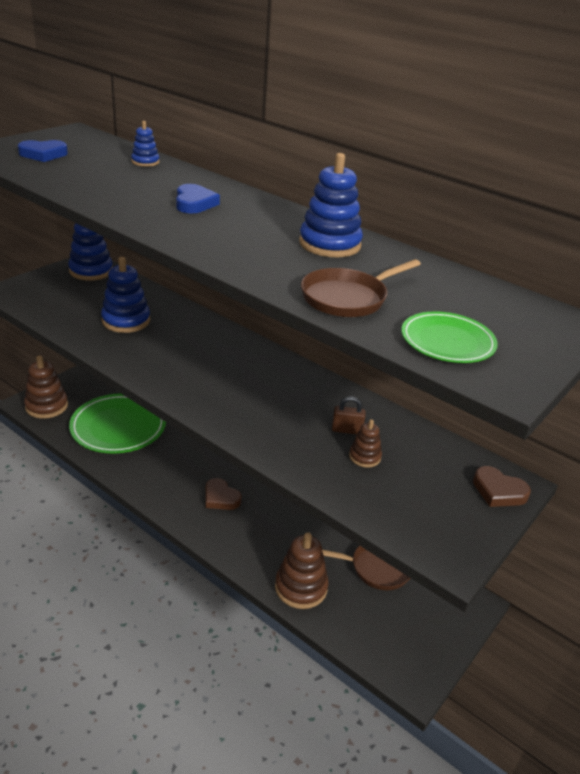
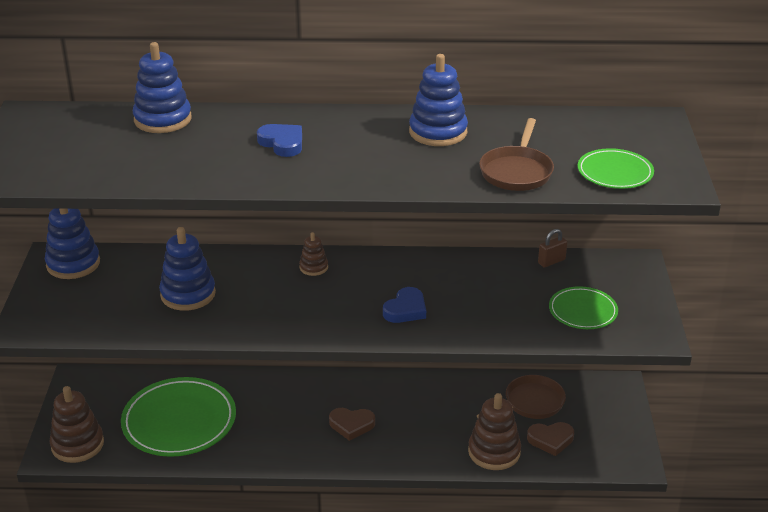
camera: 35 degrees left, 0 degrees up
blue heart [18,140,68,162] -> blue heart moved to [383,287,426,323]
blue stacking toy [131,121,160,167] -> blue stacking toy [133,42,192,133], size x1.85
brown padlock [332,396,366,435] -> brown padlock moved to [538,229,567,267]
brown stacking toy [349,419,382,468] -> brown stacking toy moved to [299,232,328,276]
brown heart [473,466,531,507] -> brown heart moved to [527,422,574,456]
none -> green plate [549,286,618,329]

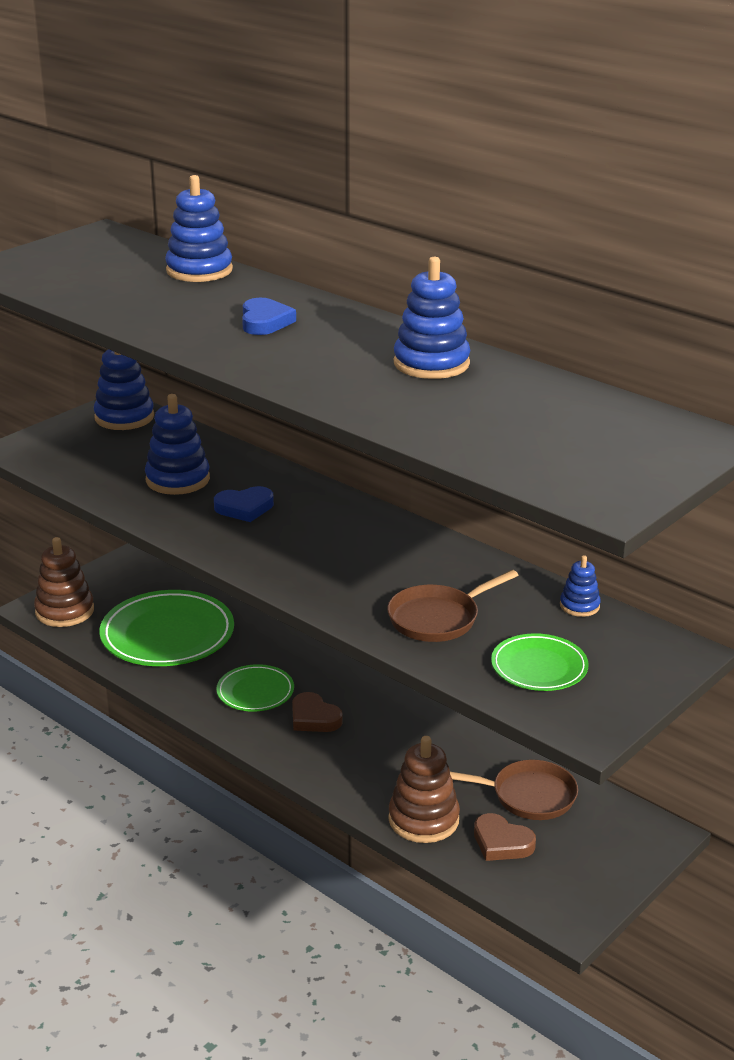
camera: 40 degrees right, 5 degrees down
brown stacking toy [299,232,328,276] -> none
blue heart [383,287,426,323] -> blue heart moved to [214,486,274,522]
brown pan [479,118,554,191] -> brown pan moved to [387,570,518,642]
brown padlock [538,229,567,267] -> blue stacking toy [560,555,601,617]
green plate [577,148,654,189] -> green plate moved to [216,664,294,712]

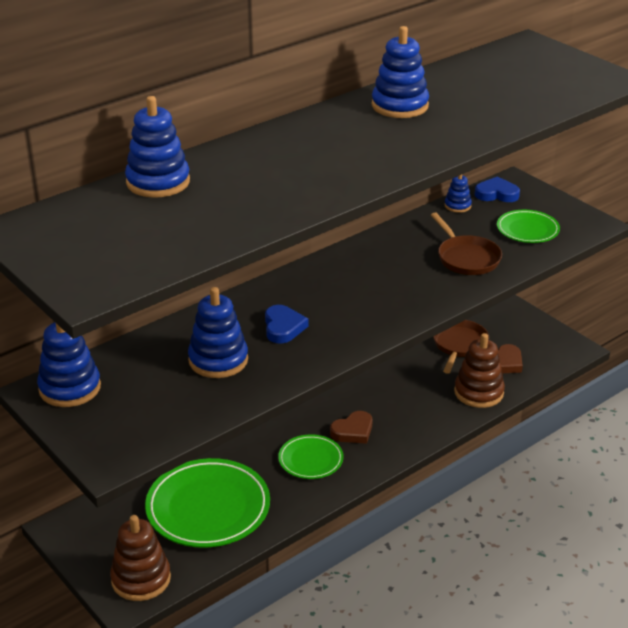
camera: 80 degrees left, 5 degrees up
blue heart [242,298,296,335] -> blue heart moved to [475,176,520,202]

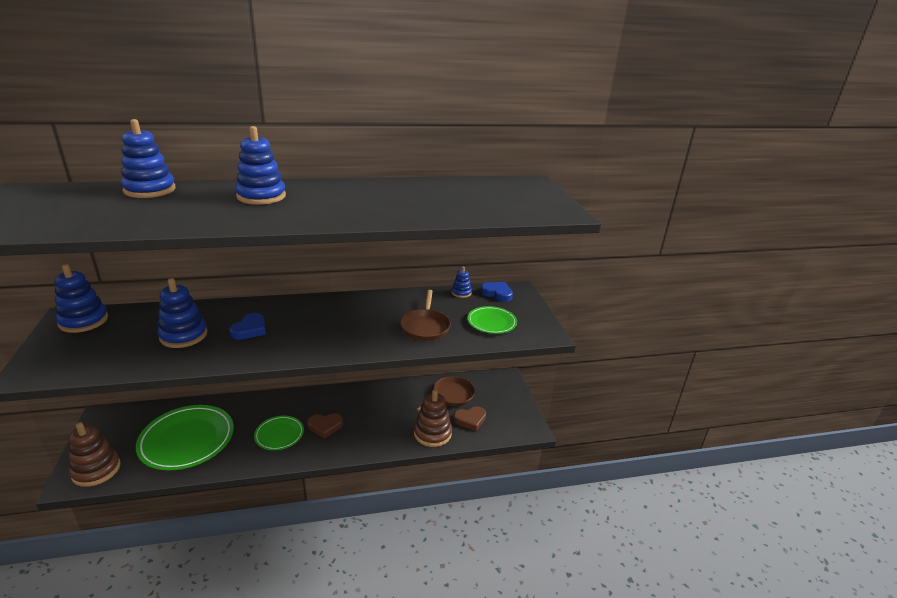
camera: 25 degrees right, 5 degrees down
blue stacking toy [372,26,429,118] -> blue stacking toy moved to [235,126,286,205]

